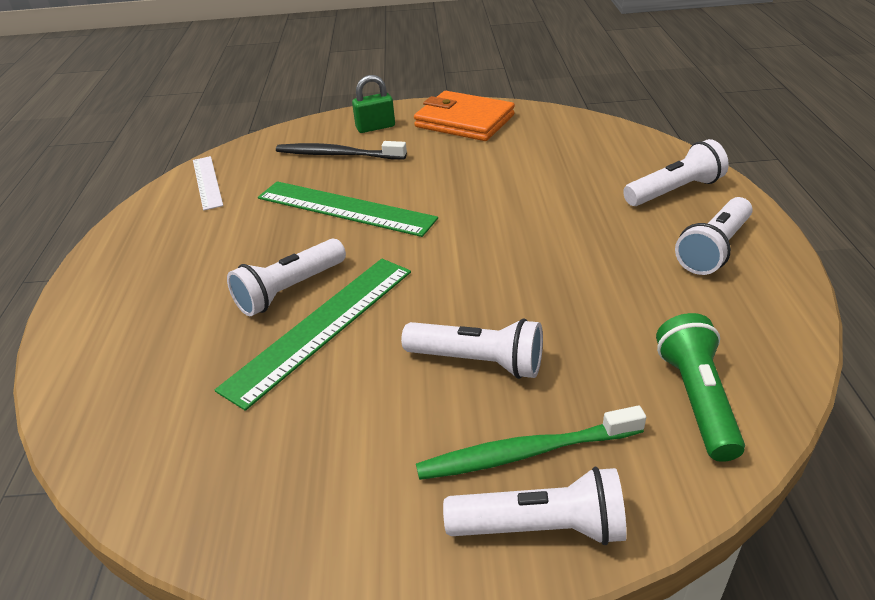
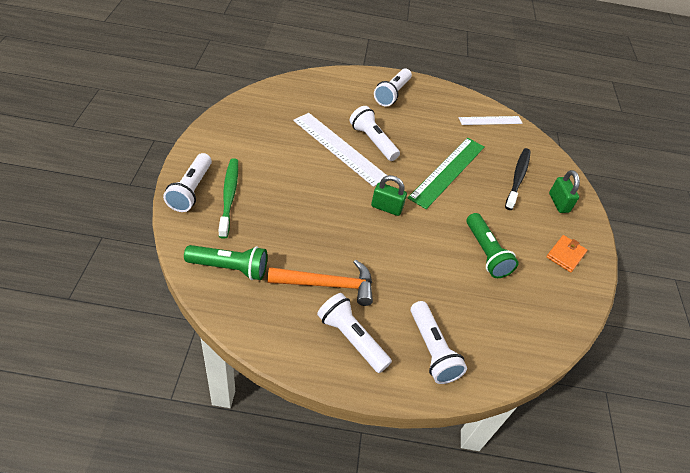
camera: 90 degrees right, 10 degrees up
green ruler [215,259,411,411] -> white ruler [293,113,387,187]
white flashlight [401,318,543,379] -> white flashlight moved to [374,68,412,107]
orange wallet [414,91,515,141] -> orange wallet [546,235,587,273], size x0.53
none -> orange hammer [267,260,373,306]
none -> green padlock [371,175,407,216]
none -> green flashlight [466,213,518,278]

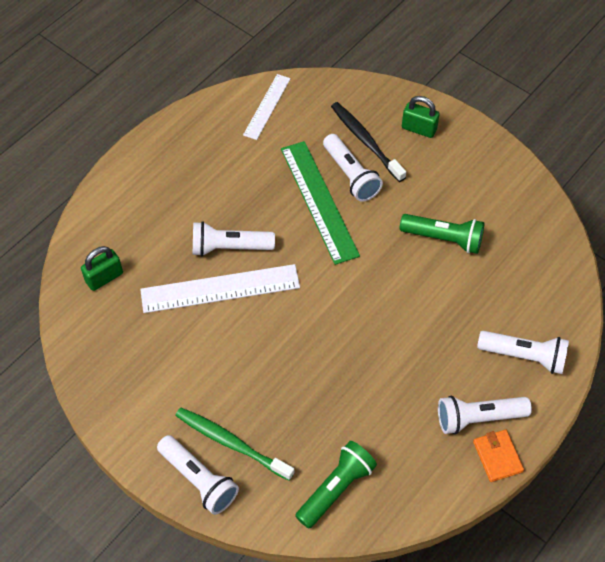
camera: 50 degrees left, 10 degrees up
orange hammer [267,260,373,306] -> none
green padlock [371,175,407,216] -> green padlock moved to [81,246,123,291]
white flashlight [374,68,412,107] -> white flashlight moved to [323,134,383,202]
orange wallet [546,235,587,273] -> orange wallet moved to [473,430,524,482]

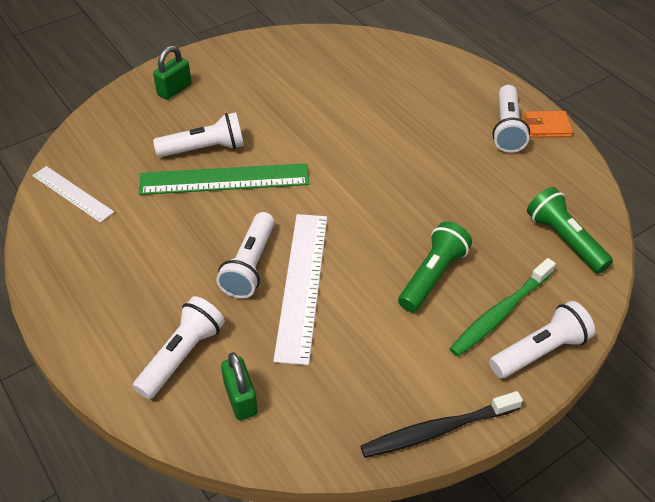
camera: 75 degrees left, 10 degrees down
black toothbrush [331,102,406,182] -> black toothbrush moved to [360,391,523,458]
green flashlight [400,214,484,254] -> green flashlight moved to [398,221,472,312]
white flashlight [477,331,569,374] -> white flashlight moved to [133,296,225,399]

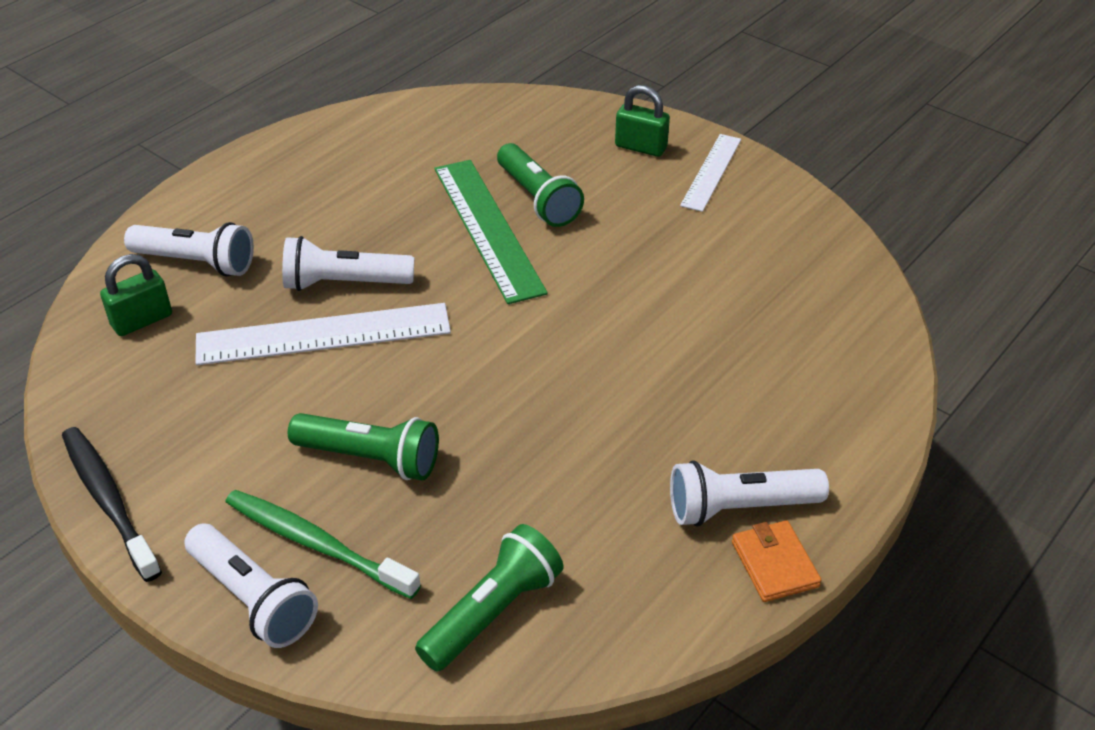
camera: 75 degrees right, 5 degrees down
white ruler [32,166,114,223] -> white ruler moved to [680,134,741,212]
white flashlight [153,112,244,157] -> green flashlight [497,143,584,227]

